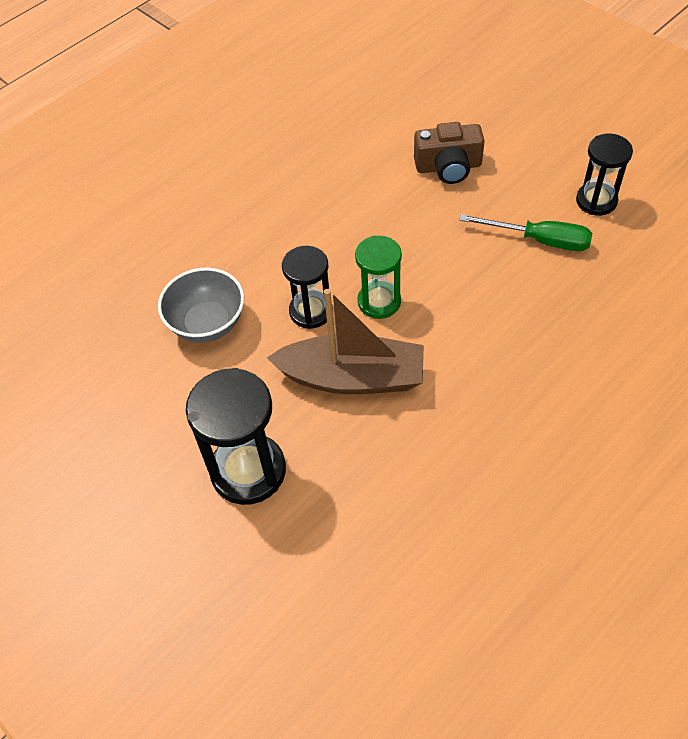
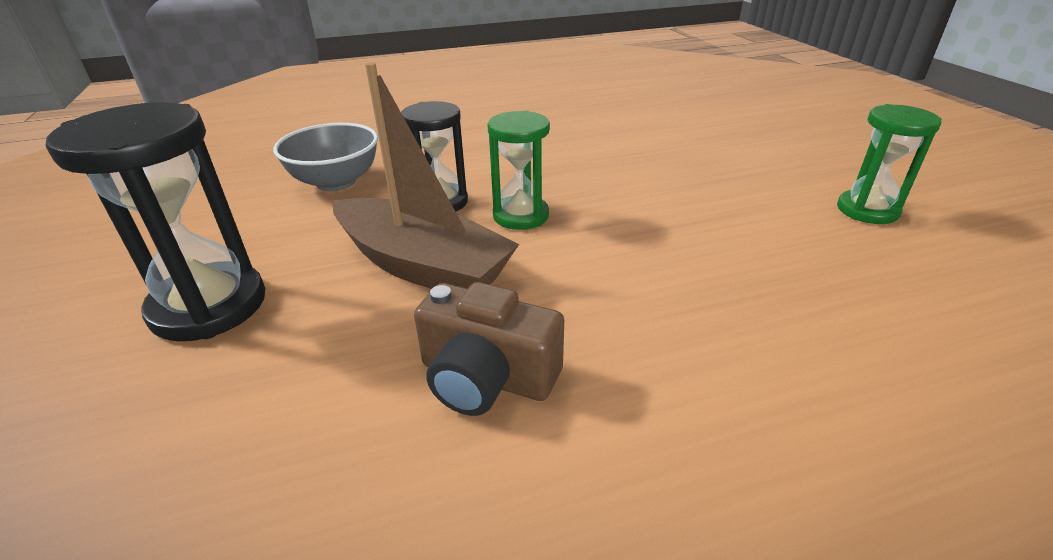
camera: 25 degrees right, 20 degrees down
brown camera [414,122,485,184] -> brown camera moved to [414,282,564,416]
green screwdriver [460,214,592,251] -> none
black hourglass [576,134,633,216] -> green hourglass [837,104,942,224]

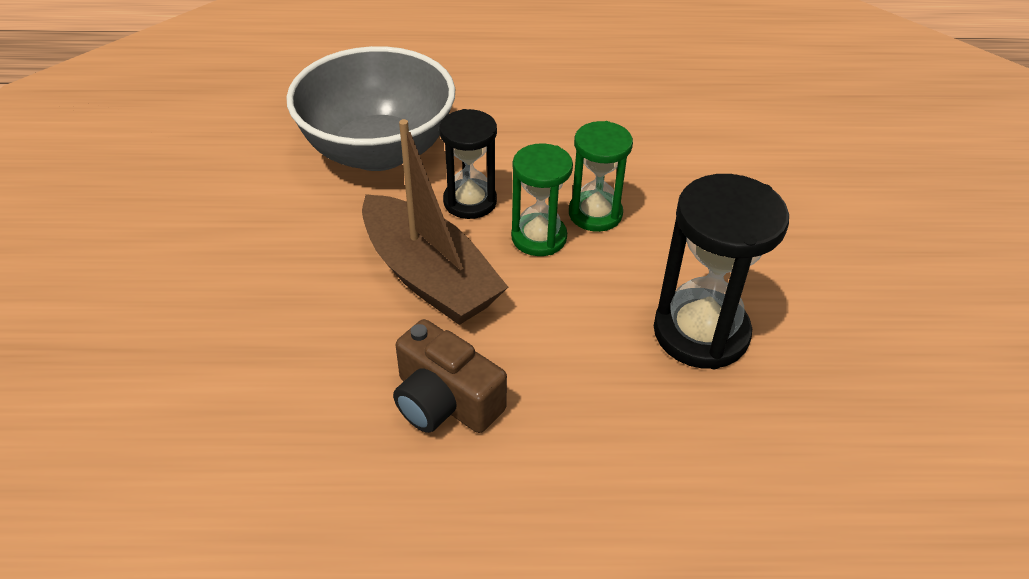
camera: 15 degrees right, 10 degrees up
black hourglass [46,102,265,341] -> black hourglass moved to [654,174,789,369]
grey bowl [273,123,378,191] -> grey bowl [286,46,455,171], size x1.63
green hourglass [837,104,942,224] -> green hourglass moved to [569,121,633,232]

